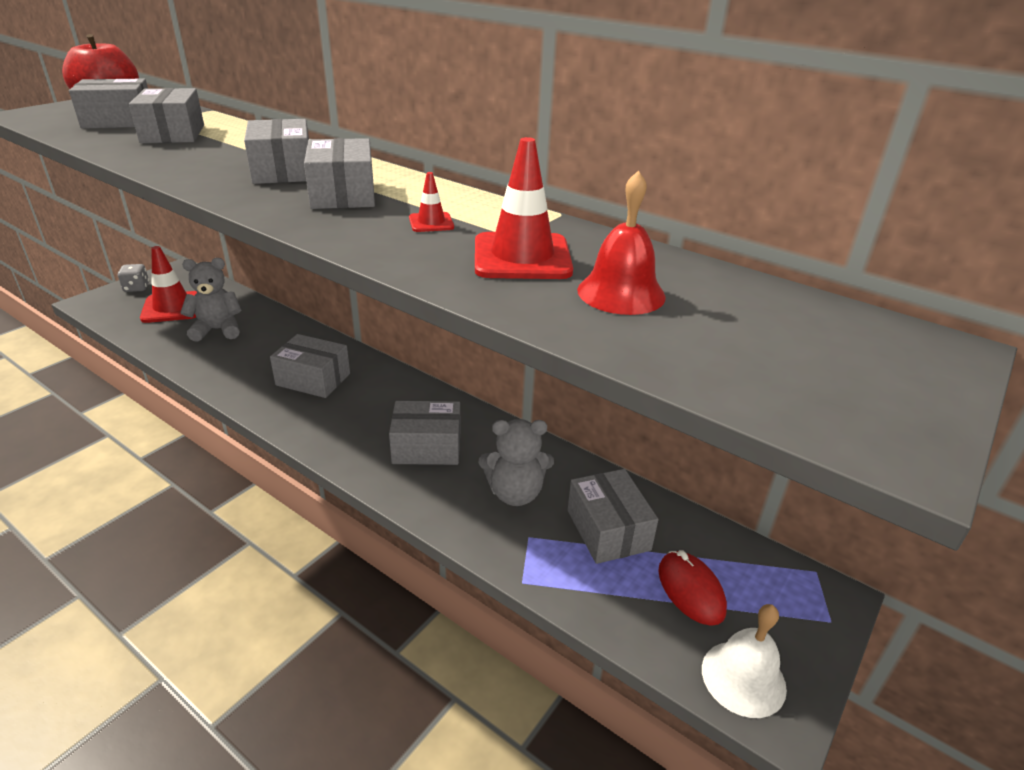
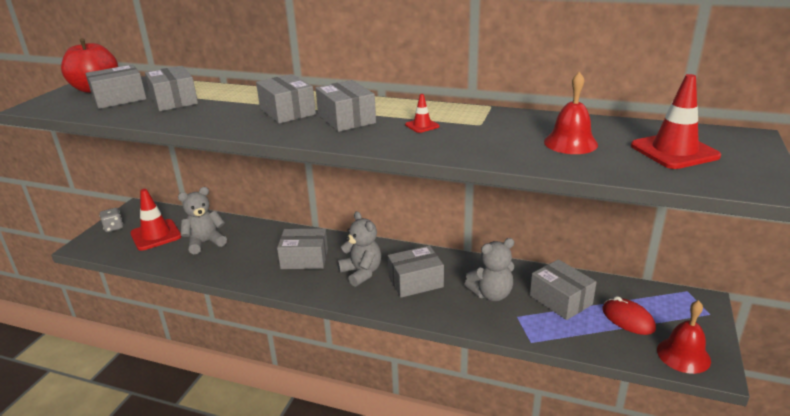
camera: 15 degrees left, 5 degrees down
red traffic cone [475,137,573,279] -> red traffic cone moved to [631,74,721,169]
white bell [702,604,787,718] -> red bell [657,300,711,374]
none -> grey teddy bear [337,211,381,287]

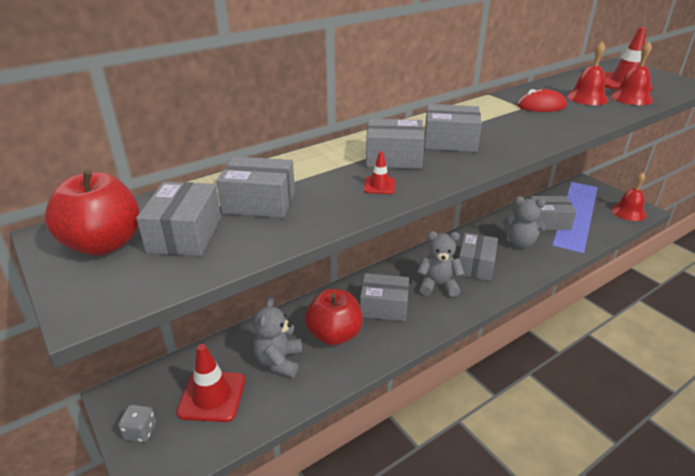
camera: 55 degrees left, 5 degrees up
grey box [277,228,328,269] -> grey box turned 60 degrees clockwise [360,273,409,321]
red traffic cone [405,94,439,133] -> red traffic cone moved to [364,151,395,194]
grey teddy bear [465,238,514,301] -> grey teddy bear turned 90 degrees clockwise [502,196,545,248]
red mouse [602,296,656,335] -> red mouse moved to [517,89,567,112]
none -> red apple [305,289,363,345]
none -> red bell [610,42,653,105]

